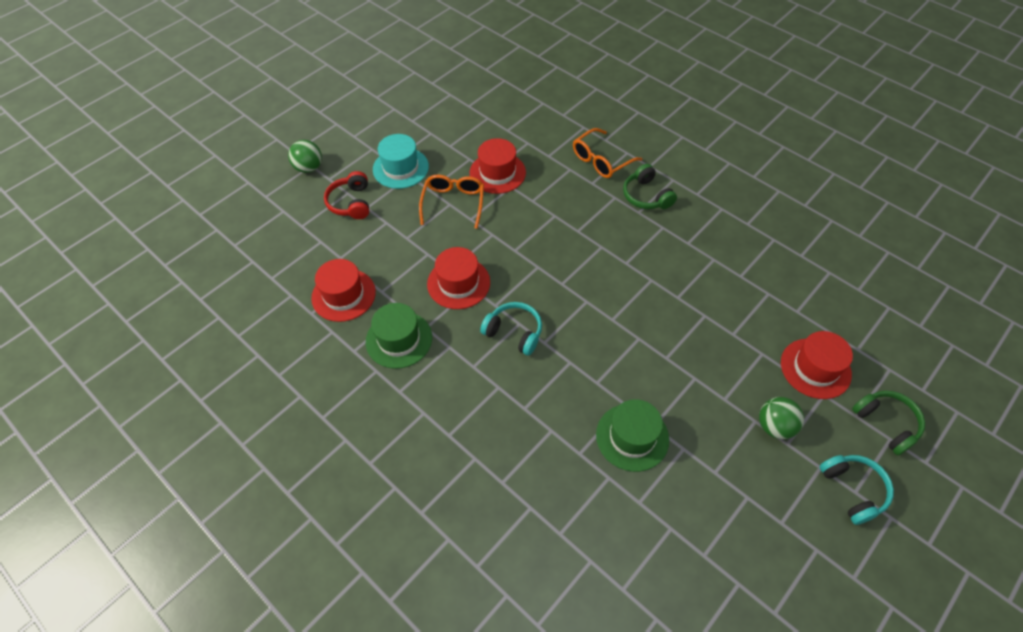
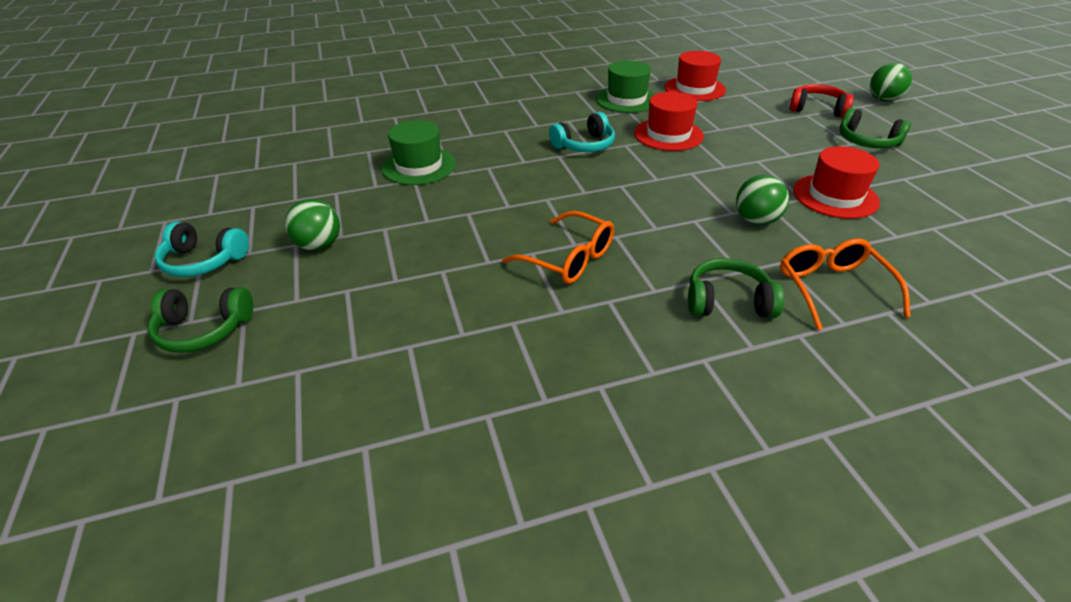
camera: 120 degrees right, 15 degrees down
turquoise hat [373,134,429,189] -> green headphones [840,108,911,148]
orange glasses [419,175,484,229] -> orange glasses moved to [502,211,614,284]
red hat [781,331,853,399] -> none
none -> green ball [736,175,789,225]

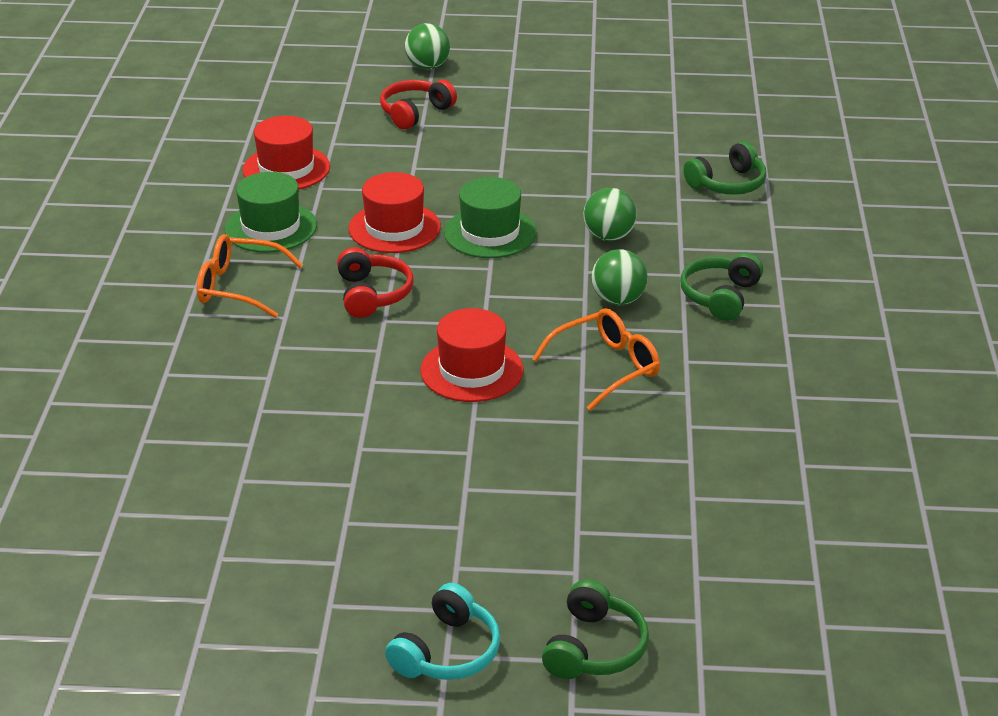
camera: 70 degrees left, 5 degrees down
green ball [285,199,340,251] -> green ball moved to [591,249,648,305]
green hat [382,120,456,185] -> green hat moved to [444,177,537,258]
turquoise headphones [549,112,615,152] -> red headphones [337,247,413,318]
orange glasses [780,239,911,330] -> orange glasses moved to [197,234,303,318]
red hat [793,146,880,219] -> red hat moved to [420,308,524,402]
green headphones [840,108,911,148] -> green headphones moved to [683,141,766,195]

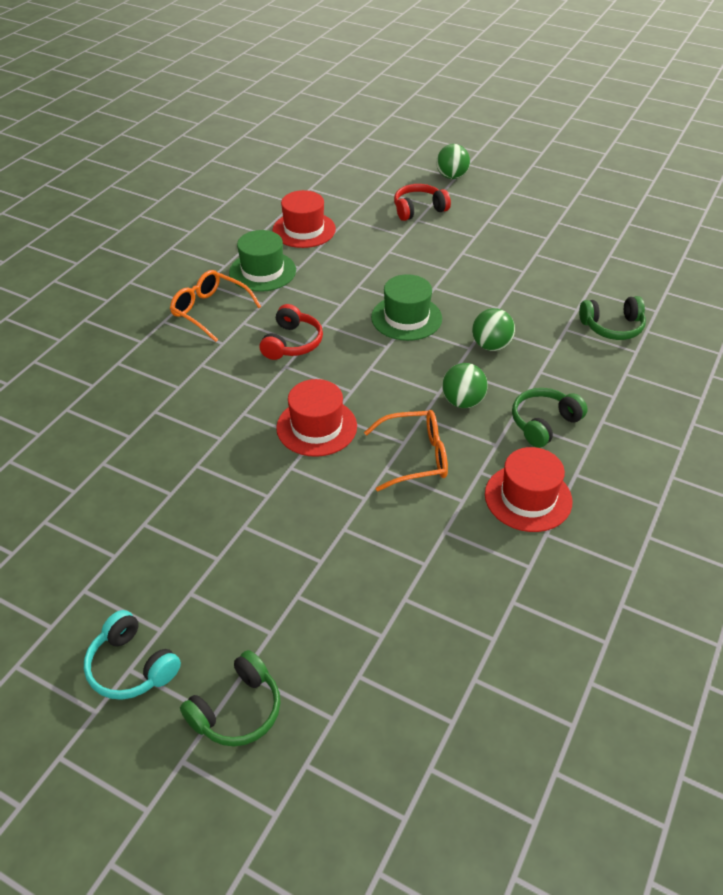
camera: 25 degrees right, 10 degrees up
red hat [349,172,441,253] -> red hat moved to [485,447,573,532]
turquoise headphones [385,583,500,680] -> turquoise headphones turned 75 degrees clockwise [84,610,181,700]

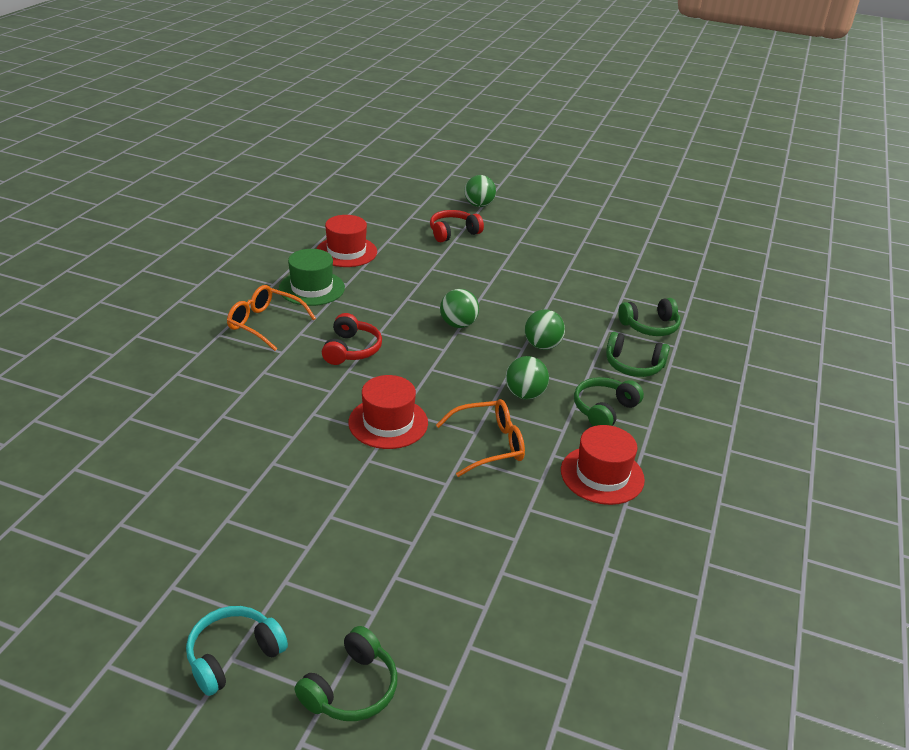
camera: 10 degrees left, 10 degrees down
turquoise headphones [84,610,181,700] -> turquoise headphones turned 105 degrees clockwise [186,606,288,696]
green hat [371,274,442,341] -> green ball [440,289,479,328]
none -> green headphones [606,332,670,377]

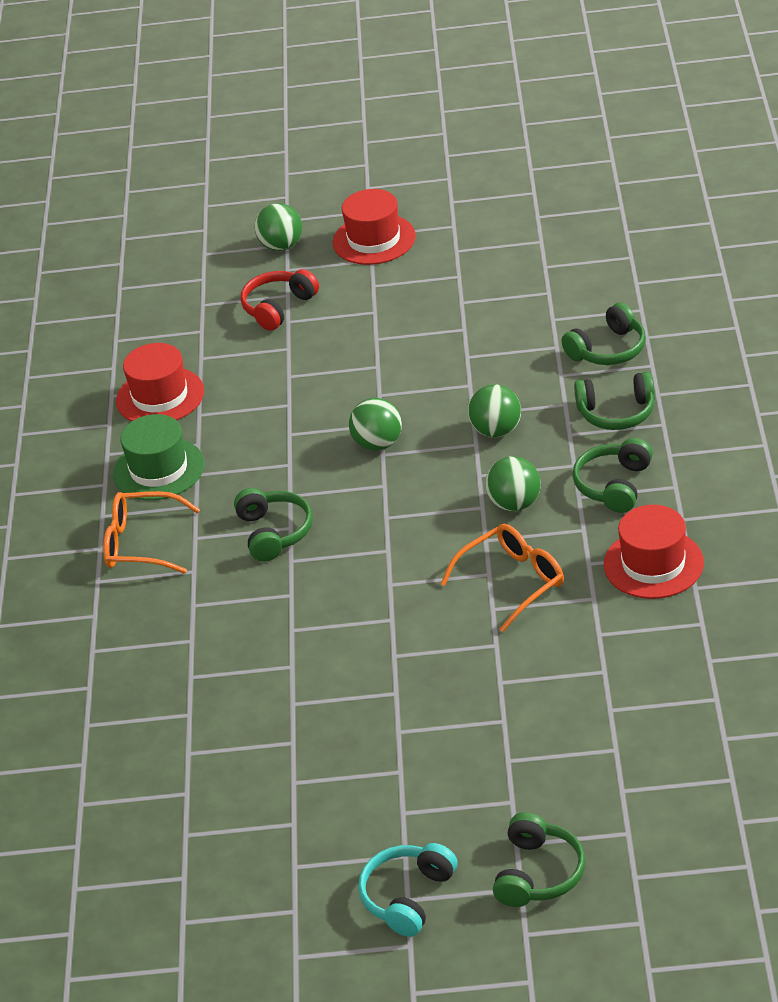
camera: 15 degrees left, 5 degrees up
red headphones [322,313,382,365] -> green headphones [234,488,313,562]
red hat [348,375,428,449] -> red hat moved to [332,189,416,265]

